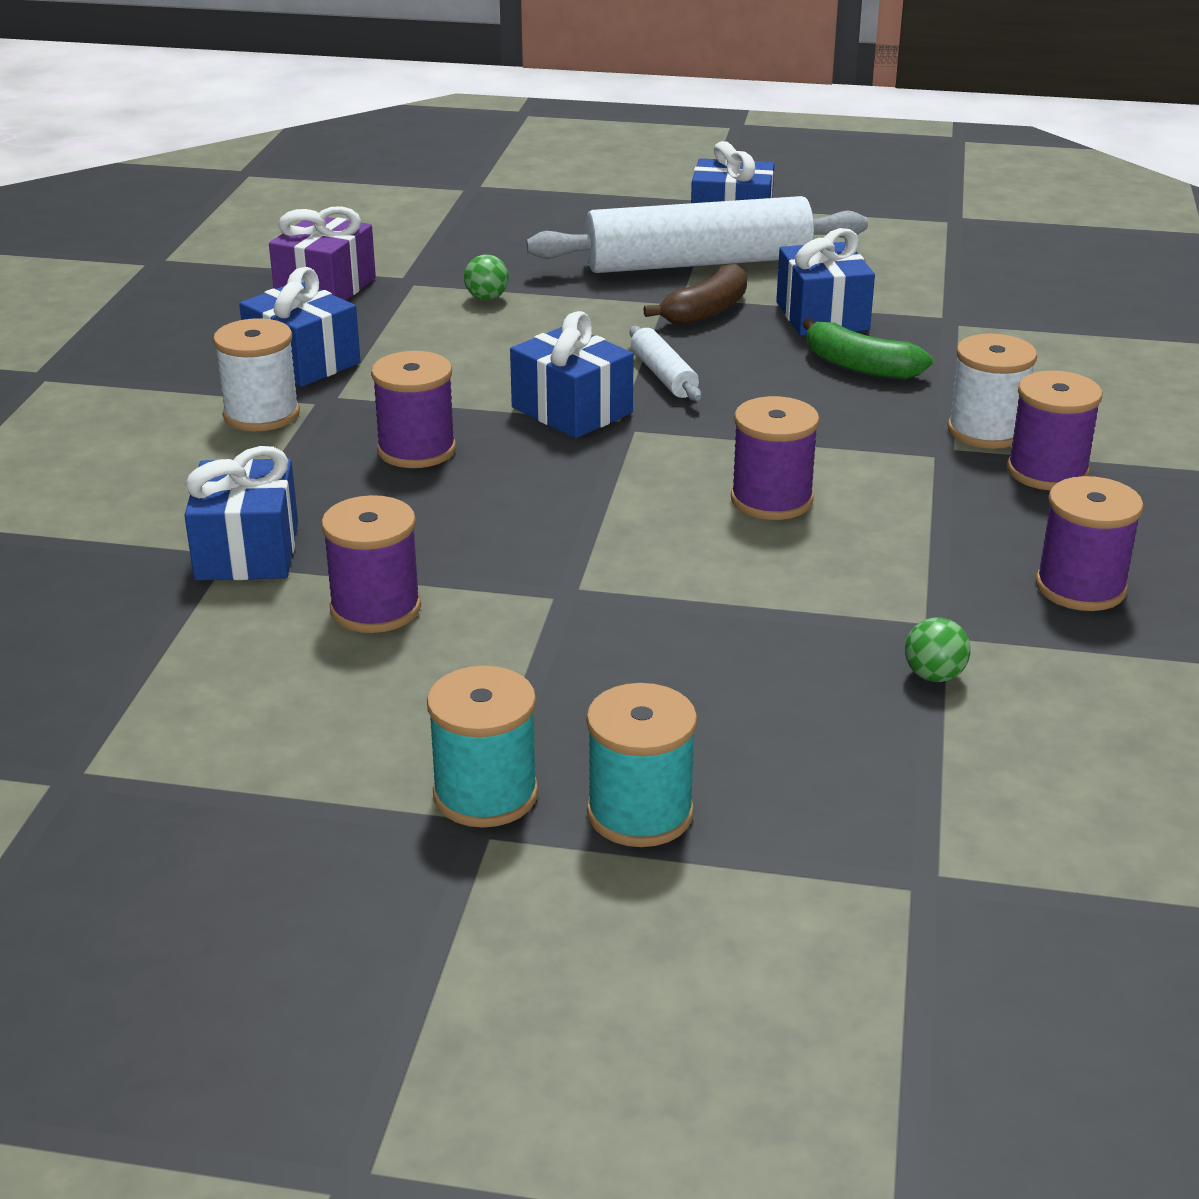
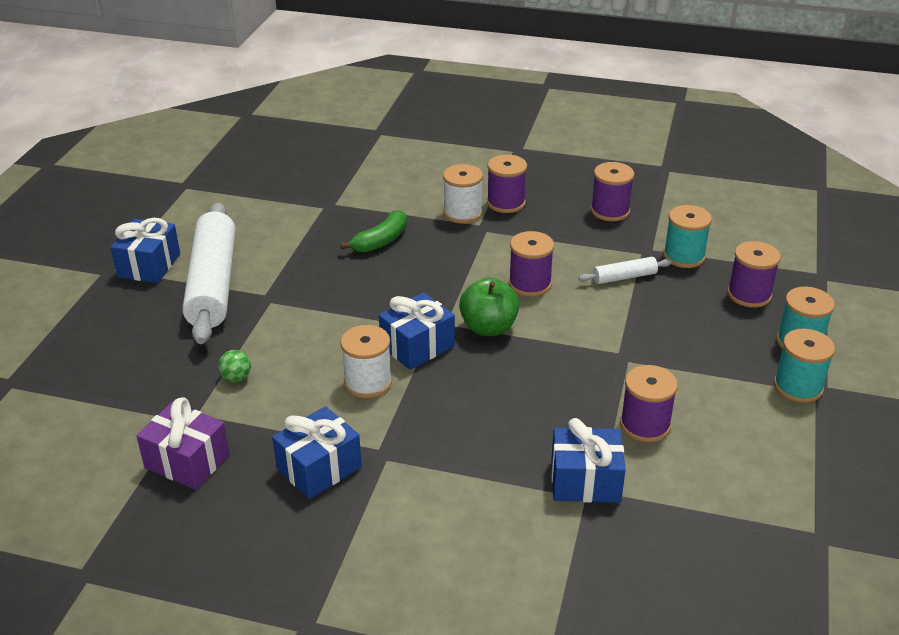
camera: 85 degrees left, 5 degrees up
white spool [213,318,300,431] -> white spool moved to [341,325,392,398]
purple spool [371,351,456,468] -> purple spool moved to [727,241,781,308]
white rolling pin [629,326,701,401] -> white rolling pin moved to [578,257,672,284]
brown banana [643,263,747,325] -> none
blue gift [776,228,875,336] -> none
green ball [905,617,971,682] -> turquoise spool [663,205,712,268]
none -> green apple [459,278,519,336]

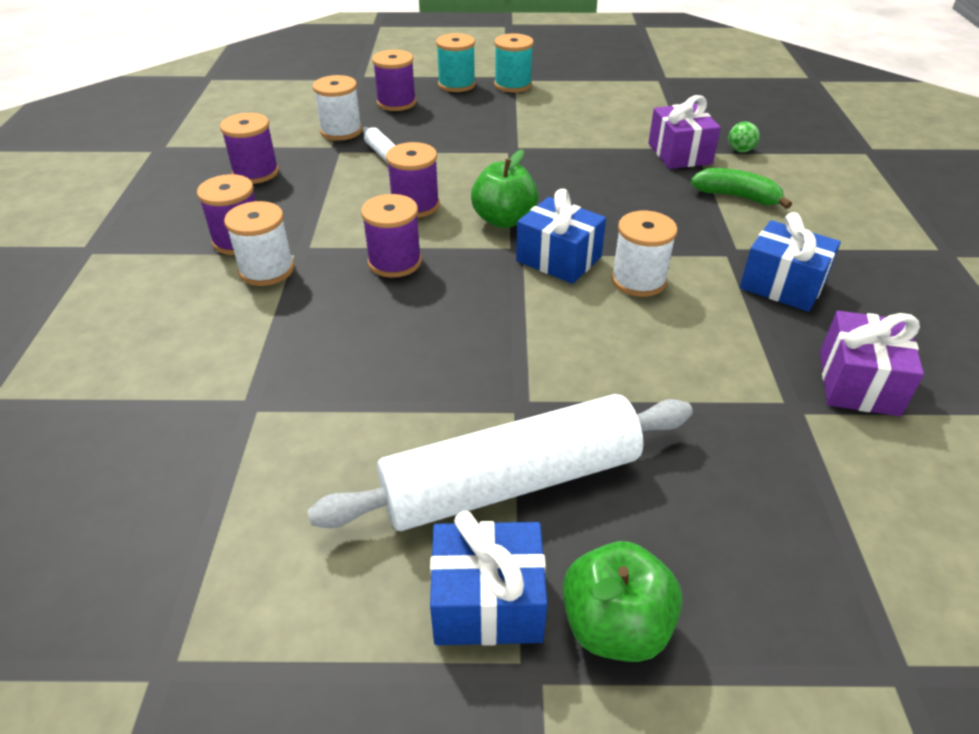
camera: 105 degrees left, 5 degrees up
green ball [218,350,251,382] -> green ball moved to [729,122,759,152]
green banana [340,210,407,253] -> green banana moved to [691,168,792,209]
blue gift [551,418,626,503] -> purple gift [648,95,721,169]
purple spool [620,365,678,442] -> purple spool moved to [361,194,422,278]
turquoise spool [663,205,712,268] -> white spool [313,75,362,141]
none -> green apple [563,541,683,662]

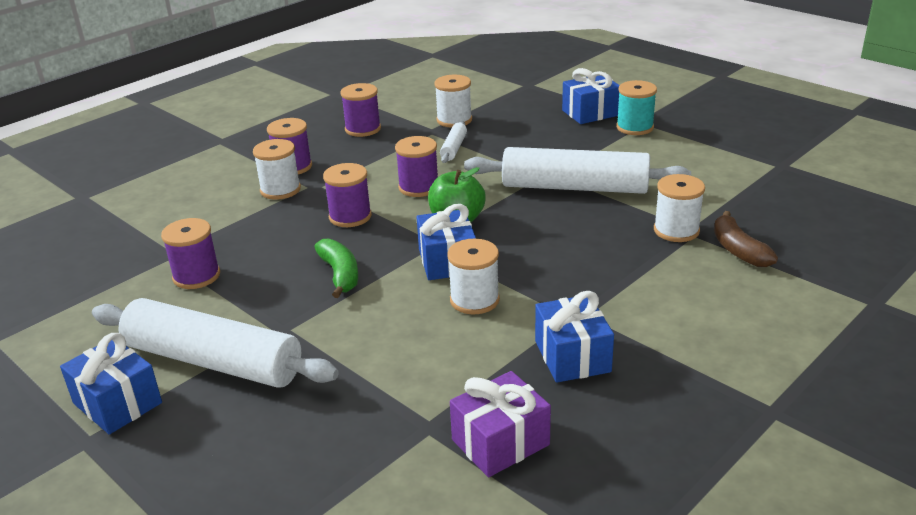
camera: 45 degrees right, 10 degrees down
purple spool [372,50,416,111] -> purple spool moved to [161,218,220,289]
turquoise spool [436,33,476,92] -> blue gift [562,68,620,124]
green apple [563,541,683,662] -> none
purple gift [648,95,721,169] -> white spool [654,174,705,242]
green banana [691,168,792,209] -> green banana moved to [314,238,358,298]
green ball [729,122,759,152] -> brown banana [714,211,778,267]
none -> white rolling pin [464,147,691,194]

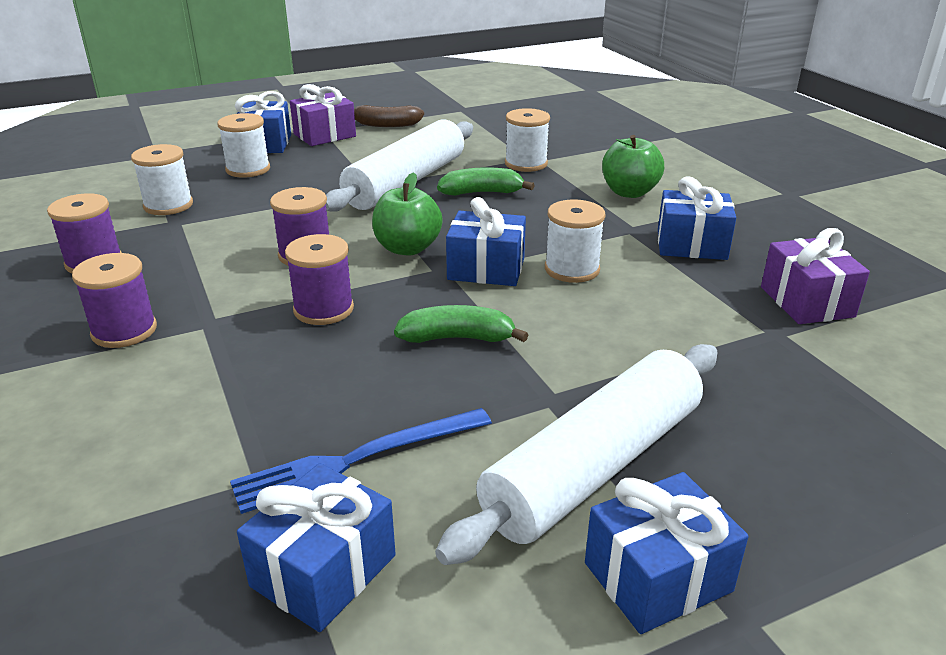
camera: 70 degrees left, 0 degrees up
purple spool [161,218,220,289] -> blue fork [230,408,492,514]
white spool [253,139,301,200] -> white spool moved to [217,113,270,178]
white rolling pin [440,121,467,163] -> none
turquoise spool [616,80,657,135] -> purple gift [290,84,356,146]
brown banana [714,211,778,267] -> brown banana moved to [354,105,424,127]
none -> blue gift [237,463,396,632]
none -> green banana [437,167,535,196]
none -> green apple [602,135,664,198]

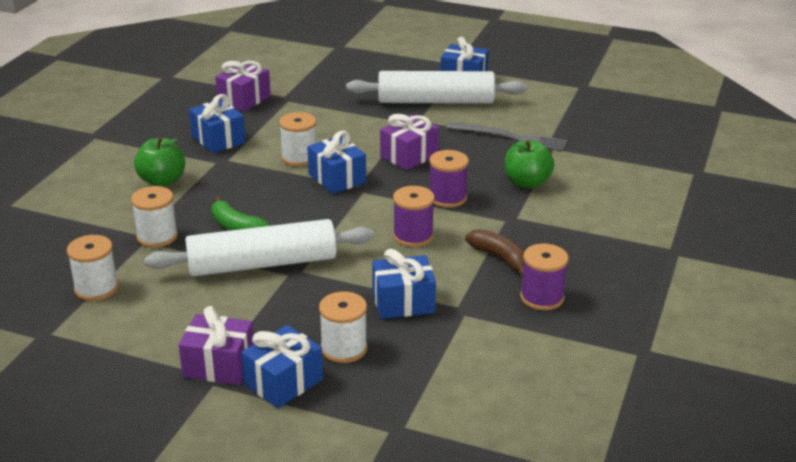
camera: 135 degrees left, 0 degrees up
purple spool [72,253,157,348] -> none
white spool [131,144,193,215] -> white spool moved to [67,235,119,301]
blue fork [230,408,492,514] -> grey fork [447,122,567,151]
blue gift [237,463,396,632] -> blue gift moved to [372,249,436,319]
brown banana [354,105,424,127] -> brown banana moved to [465,229,524,277]
green apple [372,172,443,256] -> green apple moved to [505,140,554,189]
green banana [394,305,528,343] -> purple gift [380,114,439,170]

